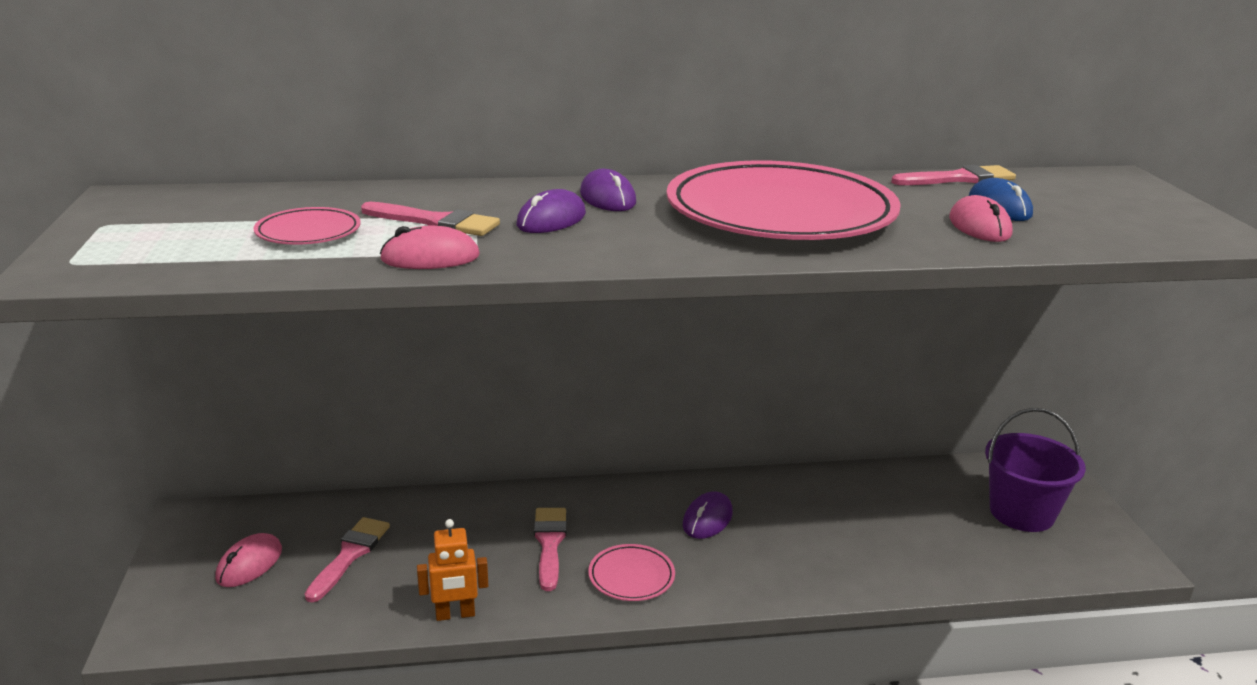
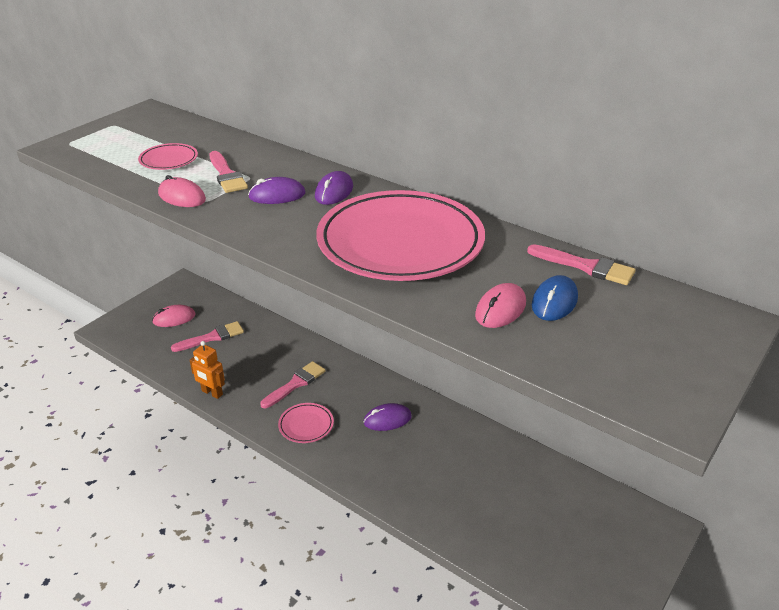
camera: 45 degrees right, 10 degrees up
purple bucket [985,408,1086,532] -> none

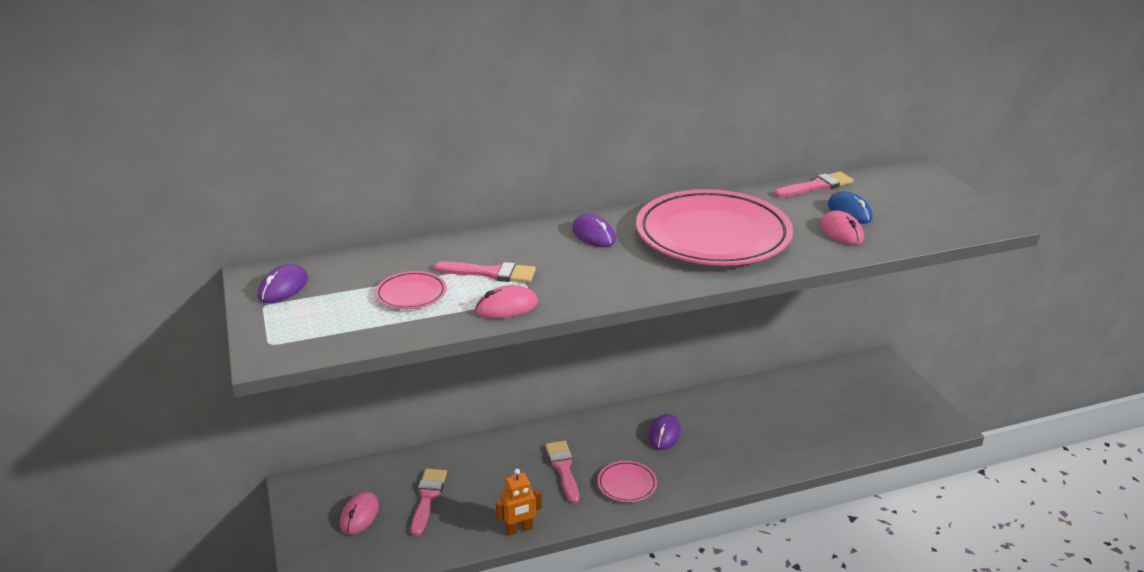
camera: 55 degrees left, 5 degrees down
purple mouse [248,177,306,204] -> purple mouse moved to [258,264,308,303]

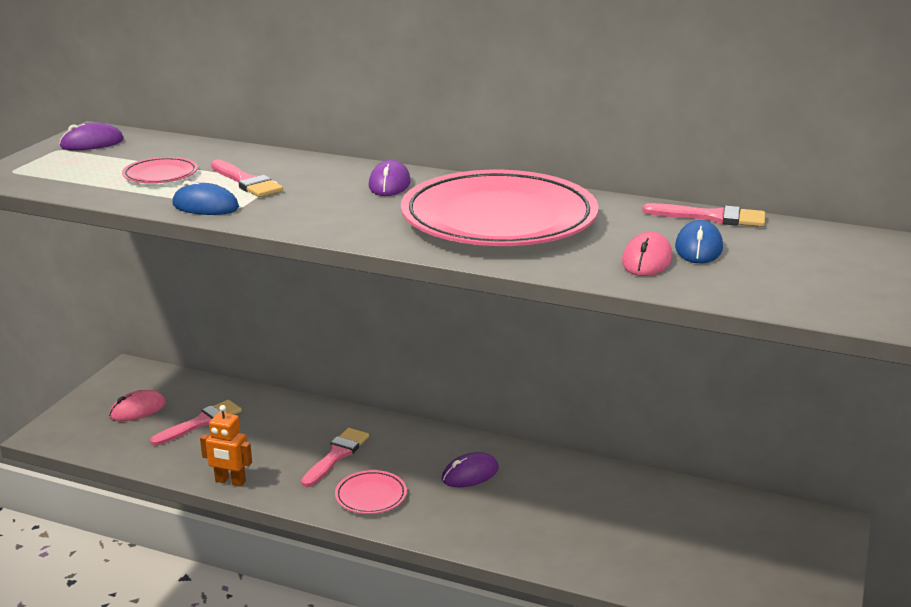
camera: 40 degrees right, 5 degrees down
pink mouse [475,285,538,319] -> blue mouse [172,181,239,215]

